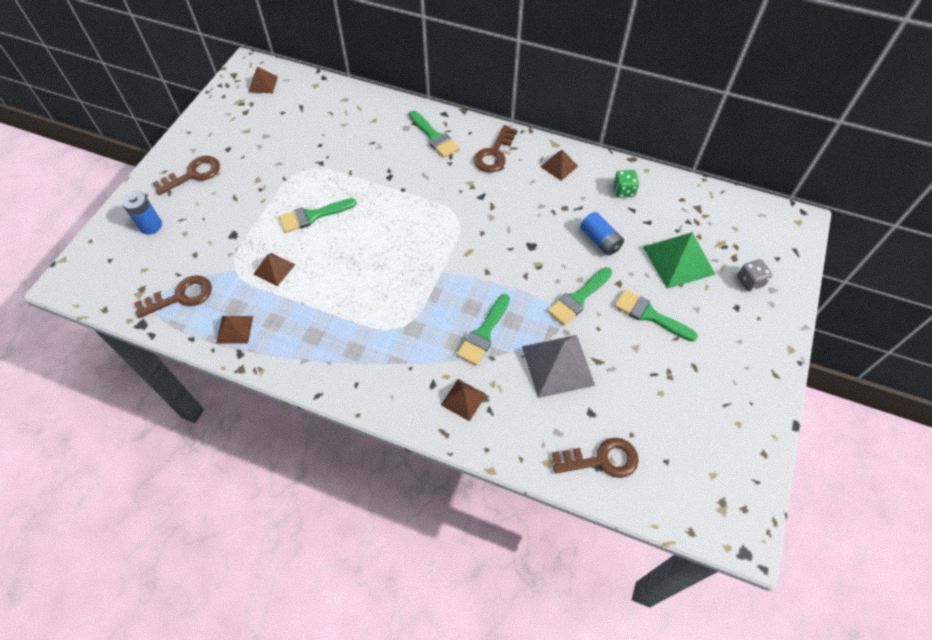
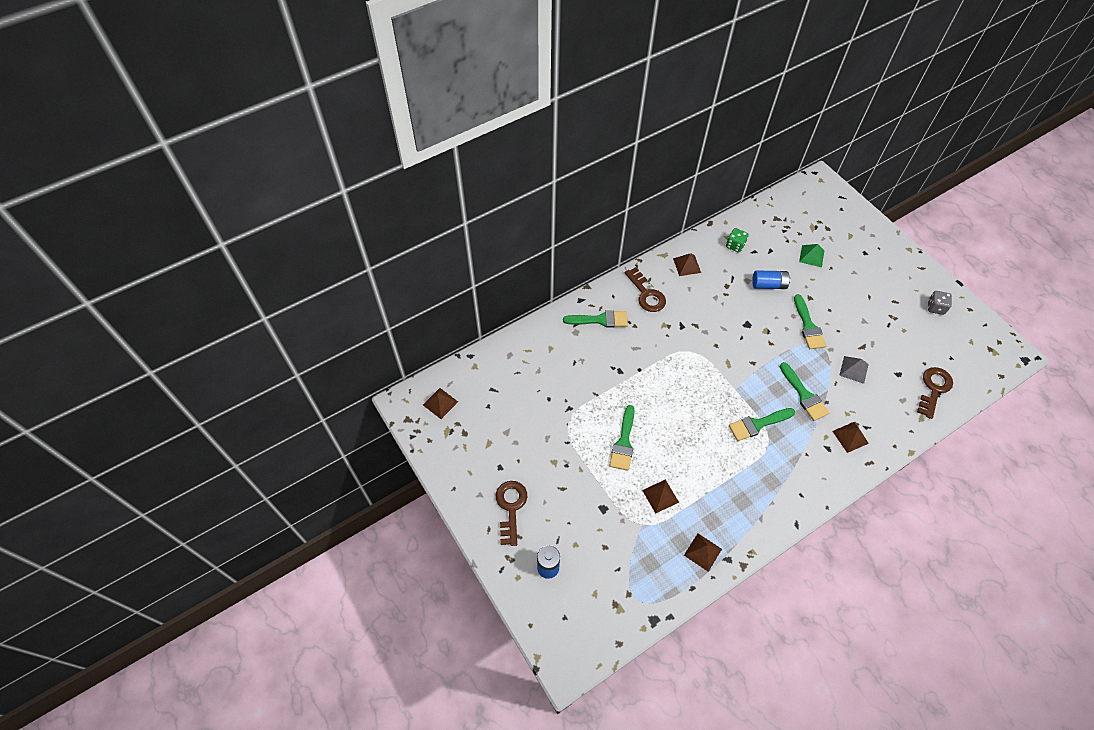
camera: 55 degrees left, 0 degrees up
brown key [134,275,212,318] -> none
grey pyramid [522,335,595,398] -> grey pyramid [839,356,869,384], size x0.56
green brush [614,289,698,342] -> green brush moved to [729,408,795,441]
green pyramid [643,232,716,289] -> green pyramid [799,244,824,267], size x0.56
grey dice [737,259,772,291] -> grey dice moved to [928,291,952,315]

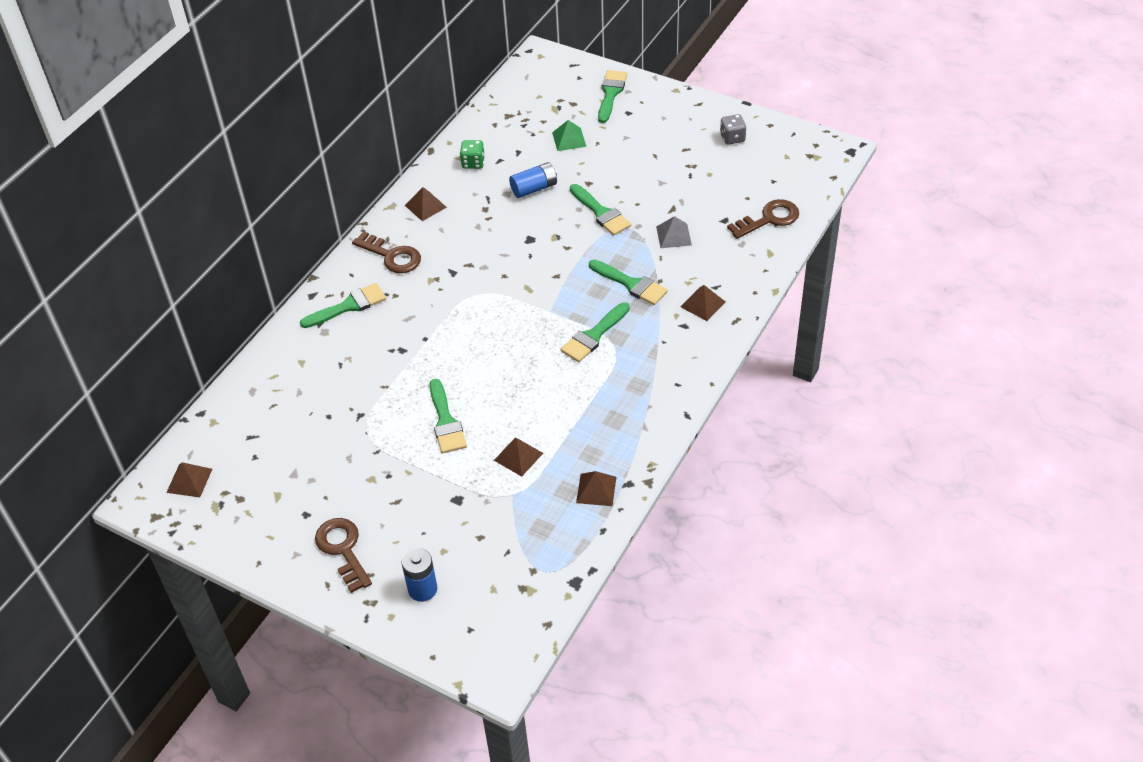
camera: 25 degrees left, 10 degrees down
brown key [917,367,953,419] -> brown key turned 60 degrees clockwise [727,199,799,239]
none -> green brush [598,70,627,123]

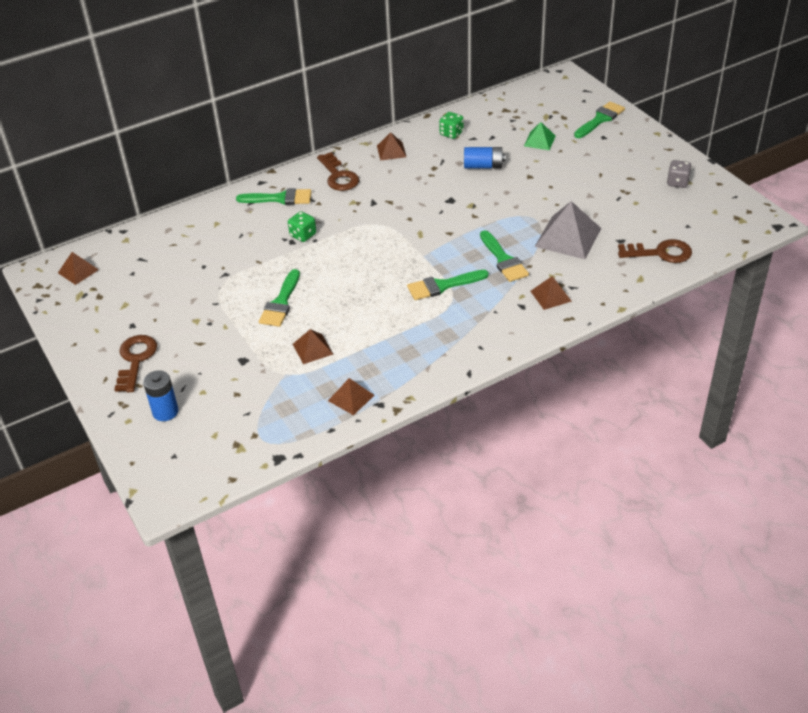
camera: 30 degrees right, 5 degrees down
green brush [570,184,631,236] -> none
grey pyramid [656,216,692,248] -> grey pyramid [535,201,601,259], size x1.80
none -> green dice [288,211,316,242]

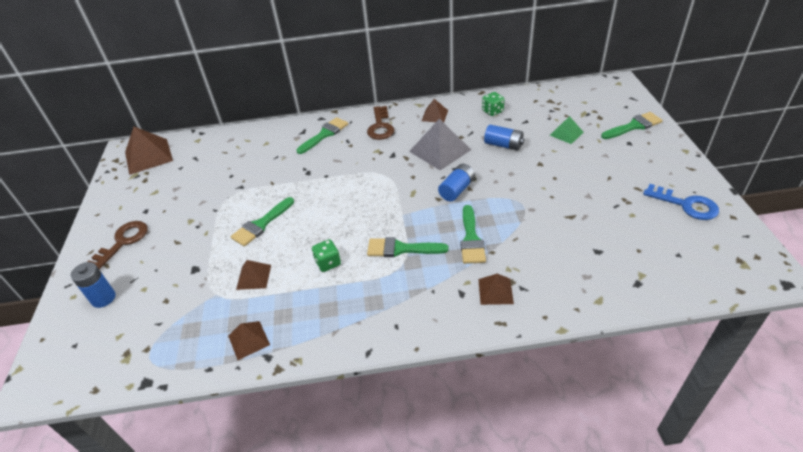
camera: 25 degrees right, 0 degrees up
brown pyramid [58,252,99,285] -> brown pyramid [125,127,173,175], size x1.80
green brush [236,188,312,205] -> green brush turned 75 degrees counterclockwise [296,117,348,154]
green dice [288,211,316,242] -> green dice moved to [312,239,341,272]
grey pyramid [535,201,601,259] -> grey pyramid moved to [409,119,471,170]
brown key [618,239,692,263] -> none
grey dice [667,160,692,188] -> blue key [643,184,719,220]
none -> blue battery [438,164,475,202]

